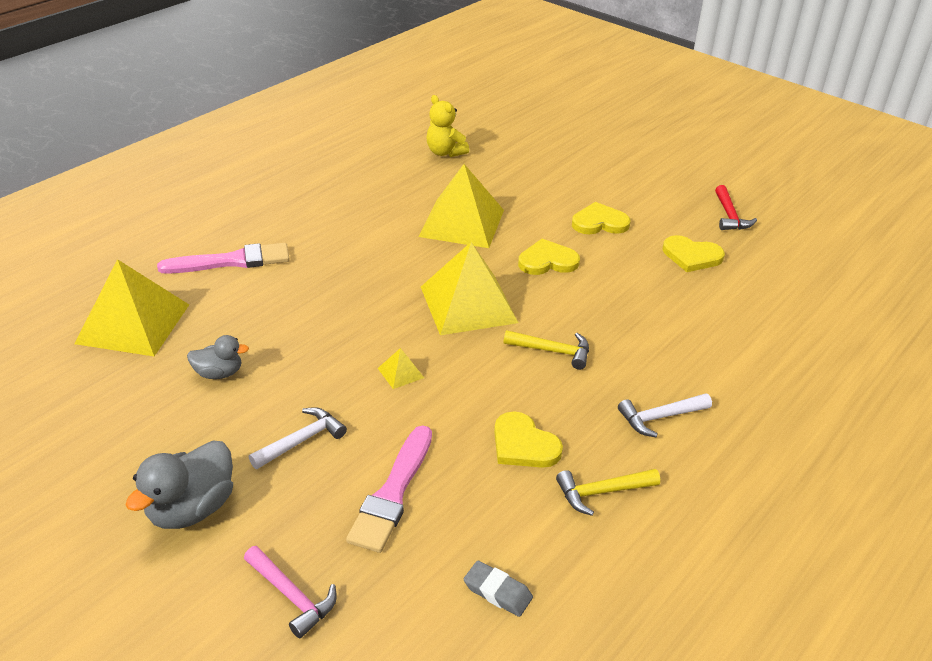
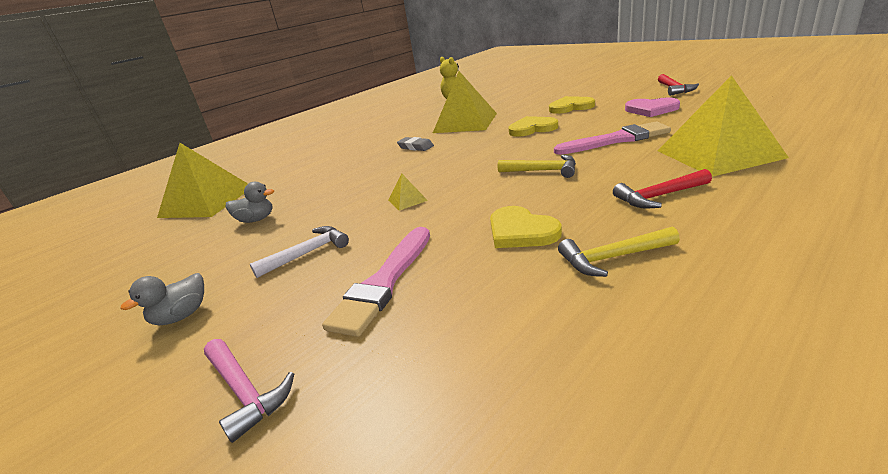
camera: 10 degrees right, 10 degrees down
grey duck [125,441,233,529] -> grey duck [121,273,204,325], size x0.60
pink brush [157,243,290,274] -> pink brush moved to [554,121,671,155]
yellow pyramid [421,242,518,335] -> yellow pyramid moved to [658,75,789,177]
grey eraser [464,560,533,617] -> grey eraser moved to [397,137,434,151]
white hammer [618,393,712,437] -> red hammer [613,169,712,209]
yellow heart [663,235,725,272] -> pink heart [625,98,680,117]

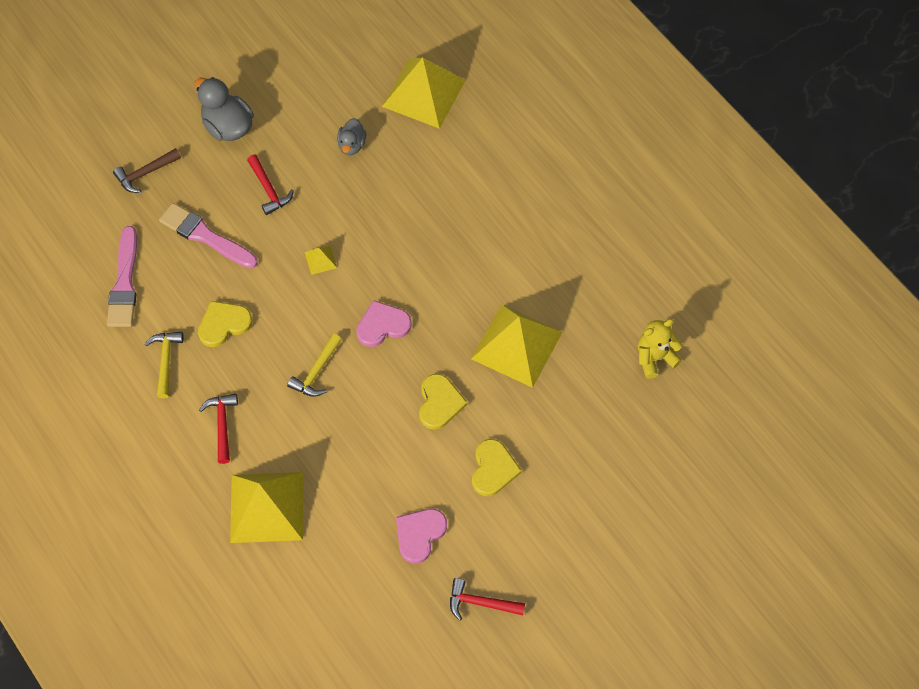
camera: 95 degrees right, 35 degrees up
grey duck [121,273,204,325] -> grey duck [195,77,254,141], size x1.68
pink hammer [204,339,294,443] -> brown hammer [113,148,181,193]
white hammer [250,226,349,278] -> red hammer [247,155,294,215]
grey eraser [397,137,434,151] -> none
pink brush [554,121,671,155] -> pink brush moved to [107,226,137,327]
none -> pink heart [356,300,412,347]

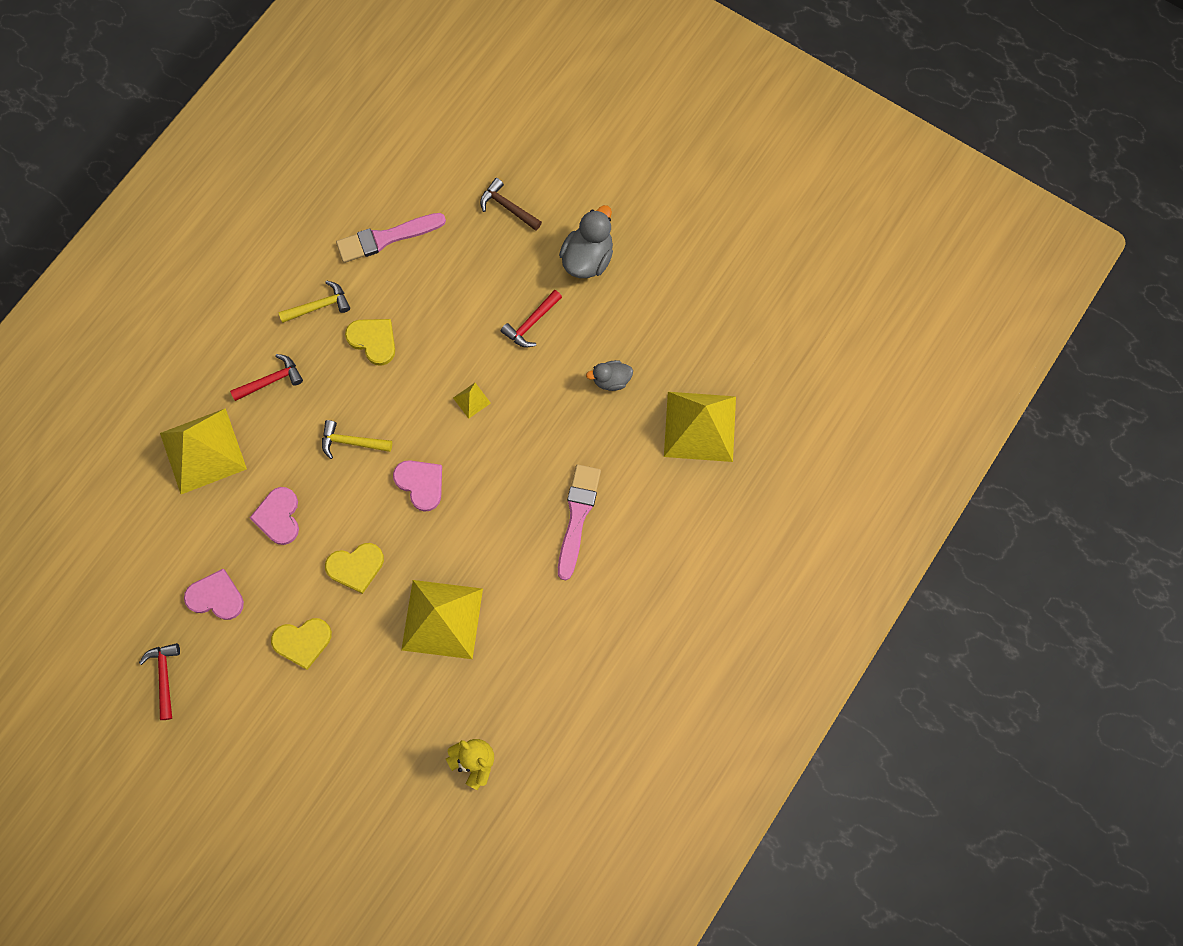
camera: 70 degrees right, 10 degrees up
pink brush [159,203,258,269] -> pink brush moved to [558,465,601,580]
none -> pink heart [250,487,299,545]

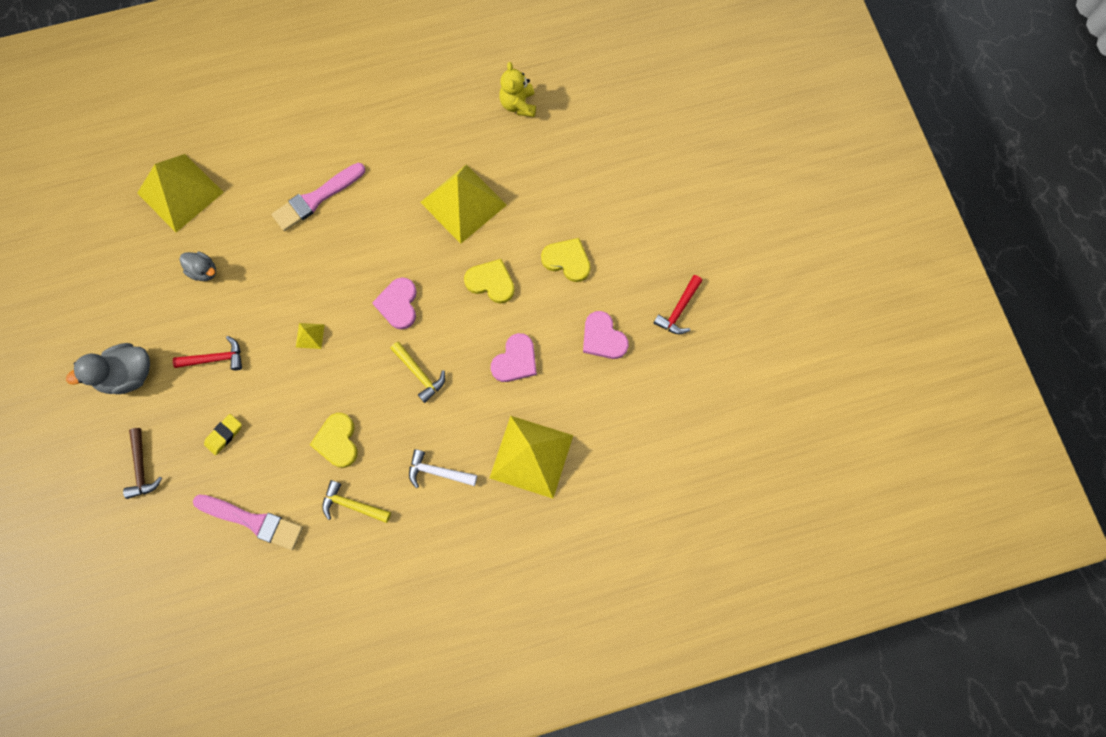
camera: 140 degrees left, 0 degrees up
red hammer [230,354,303,401] -> white hammer [409,449,477,488]
none -> yellow eraser [204,414,242,455]

